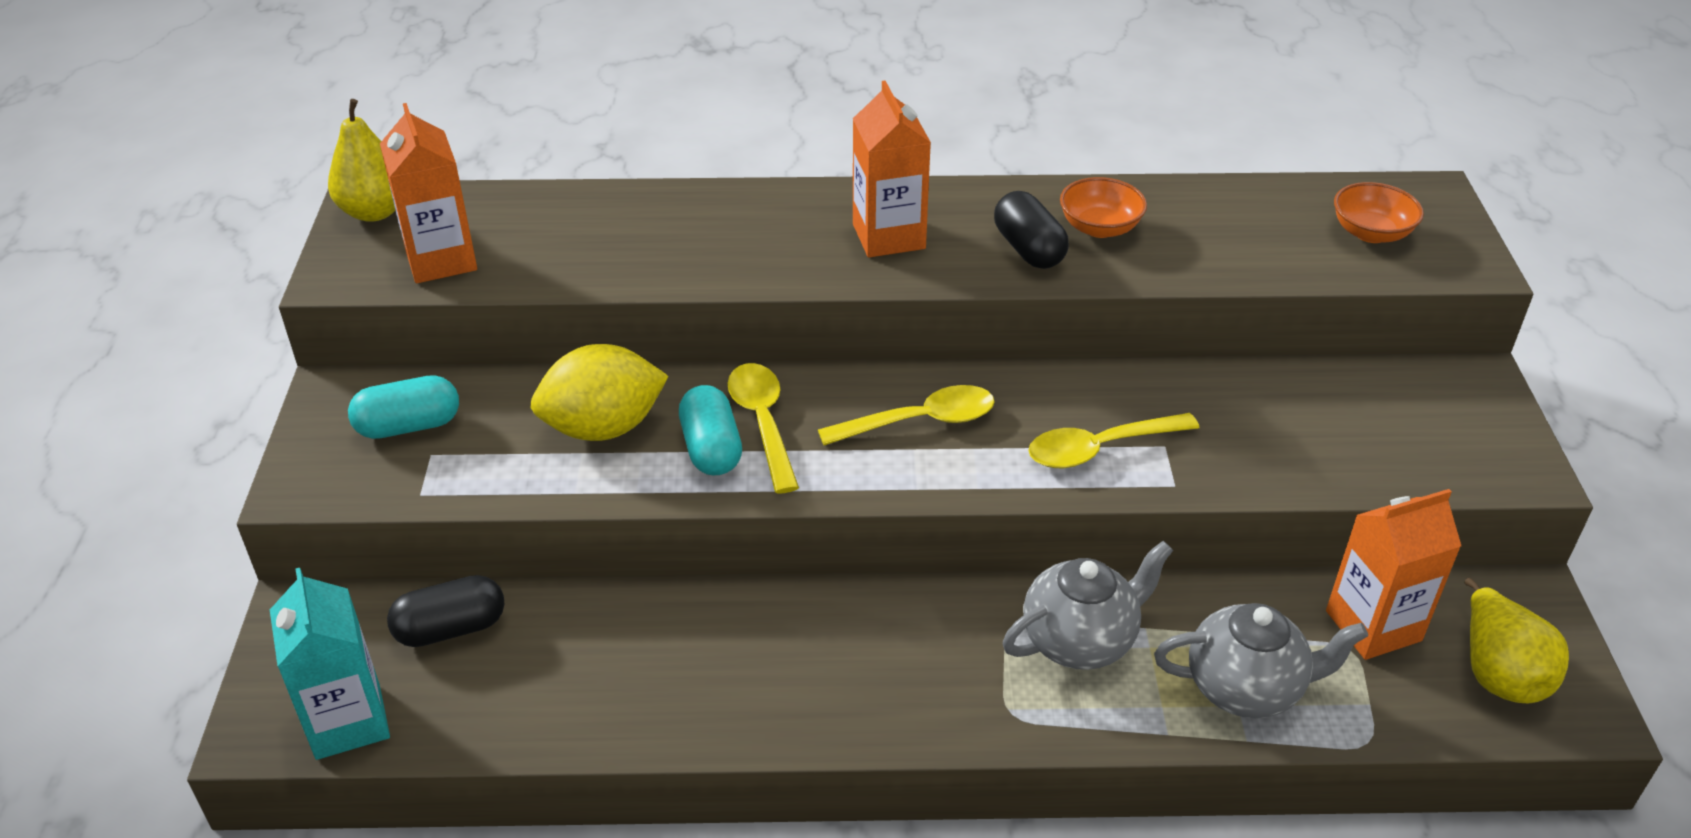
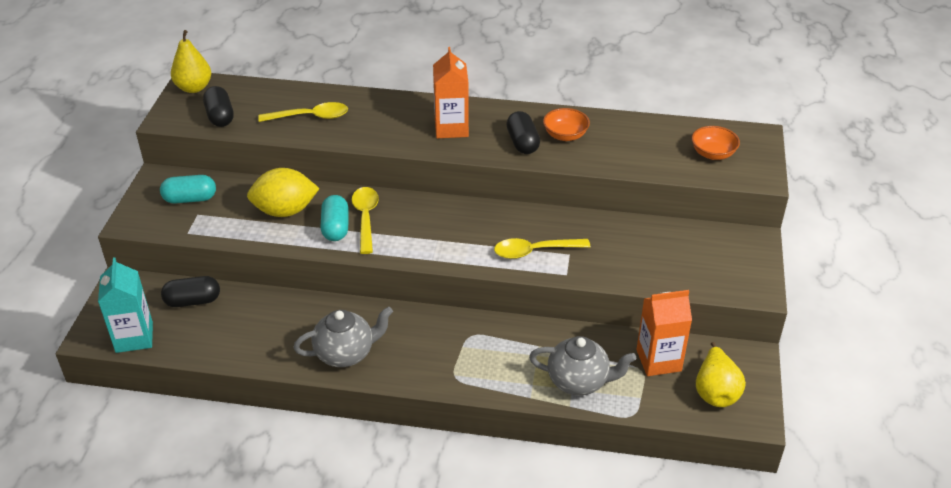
camera: 10 degrees right, 0 degrees up
orange carton [380,103,477,283] -> black capsule [203,86,234,127]
yellow spoon [818,385,994,445] -> yellow spoon moved to [258,102,348,122]
grey teapot [1003,541,1173,670] -> grey teapot moved to [293,306,393,367]

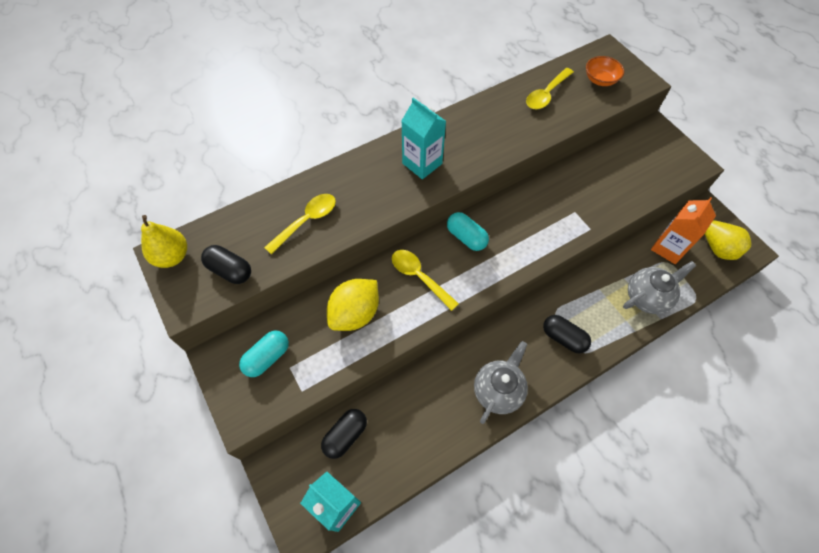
camera: 40 degrees left, 20 degrees up
turquoise capsule [320,195,349,241] -> turquoise capsule moved to [447,212,489,251]
orange carton [433,47,469,138] -> turquoise carton [401,97,446,179]
yellow spoon [494,238,590,259] -> yellow spoon moved to [526,68,574,109]
black capsule [506,111,540,154] -> black capsule moved to [543,315,591,354]
orange bowl [543,108,590,141] -> none

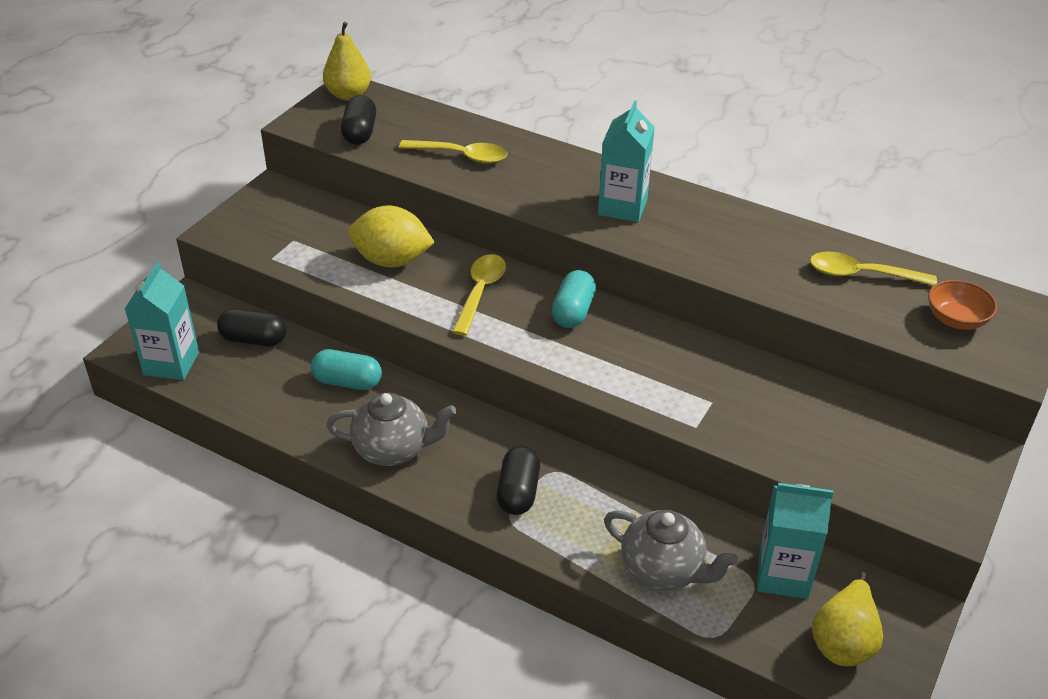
camera: 60 degrees right, 20 degrees down
turquoise capsule [239,331,289,377] -> turquoise capsule moved to [311,349,382,390]
orange carton [651,197,716,264] -> turquoise carton [757,483,833,599]

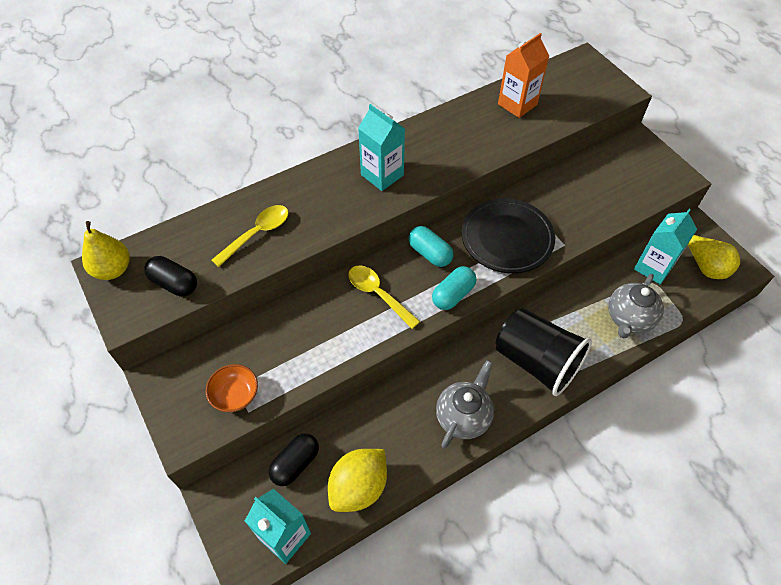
camera: 60 degrees left, 15 degrees up
turquoise capsule [311,349,382,390] -> turquoise capsule moved to [432,266,476,310]
yellow lemon [348,205,435,268] -> yellow lemon moved to [328,449,387,512]
black capsule [497,446,540,515] -> black cup [496,308,592,396]
grey teapot [604,510,738,591] -> grey teapot turned 150 degrees clockwise [608,274,664,338]
yellow spoon [810,252,937,286] -> orange carton [498,33,549,118]
orange bowl [928,280,997,330] -> orange bowl moved to [206,364,258,412]
none -> black plate [461,198,555,273]

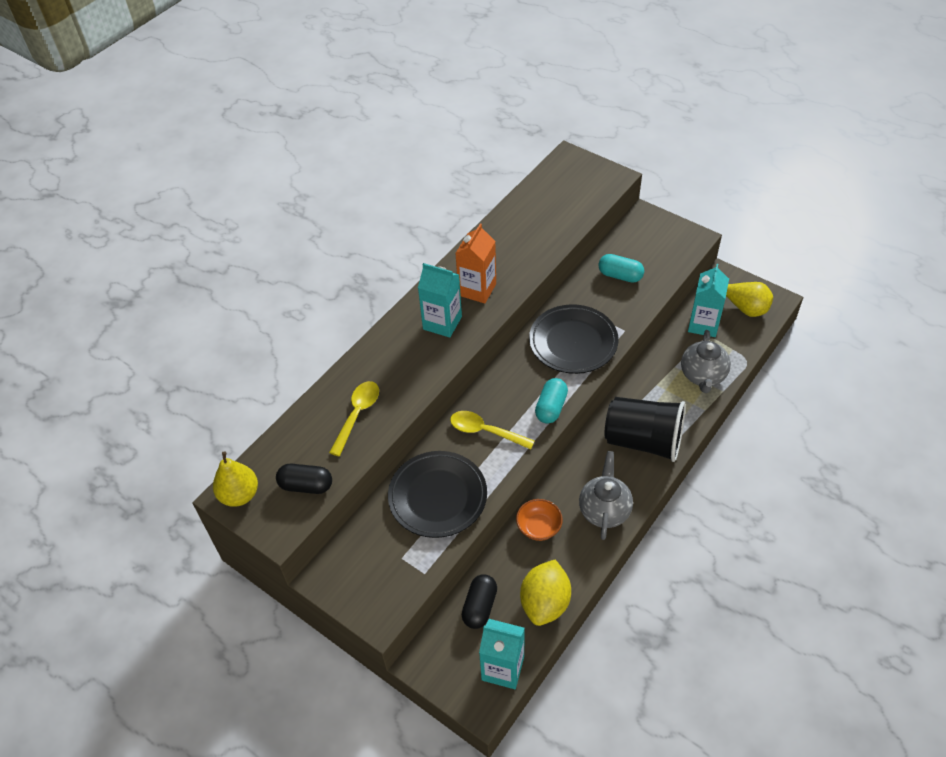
camera: 20 degrees left, 5 degrees down
orange bowl [206,364,258,412] -> orange bowl moved to [516,499,563,541]
turquoise capsule [409,226,453,267] -> turquoise capsule moved to [599,254,644,283]
orange carton [498,33,549,118] -> orange carton moved to [455,224,496,304]
none -> black plate [388,451,487,538]

